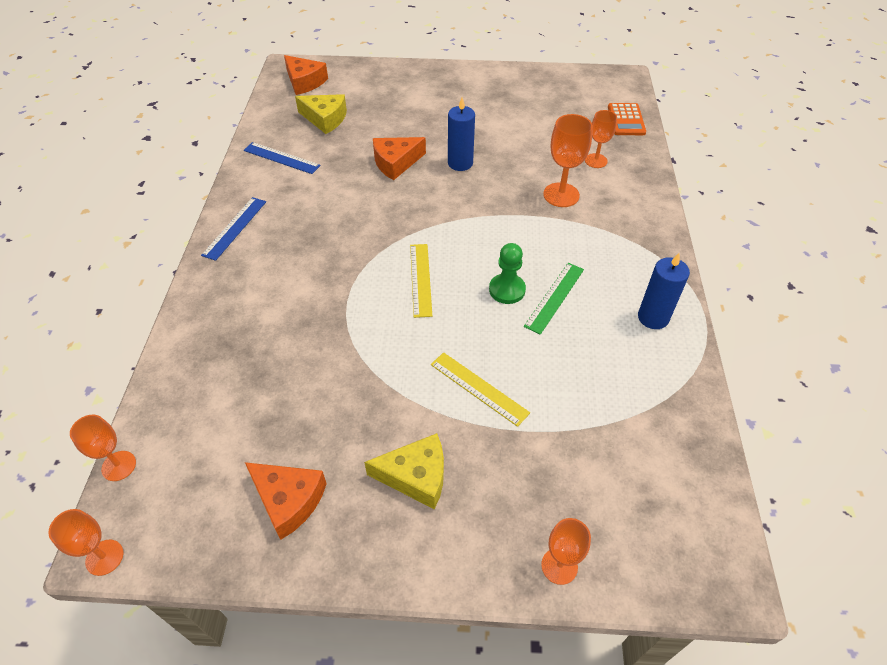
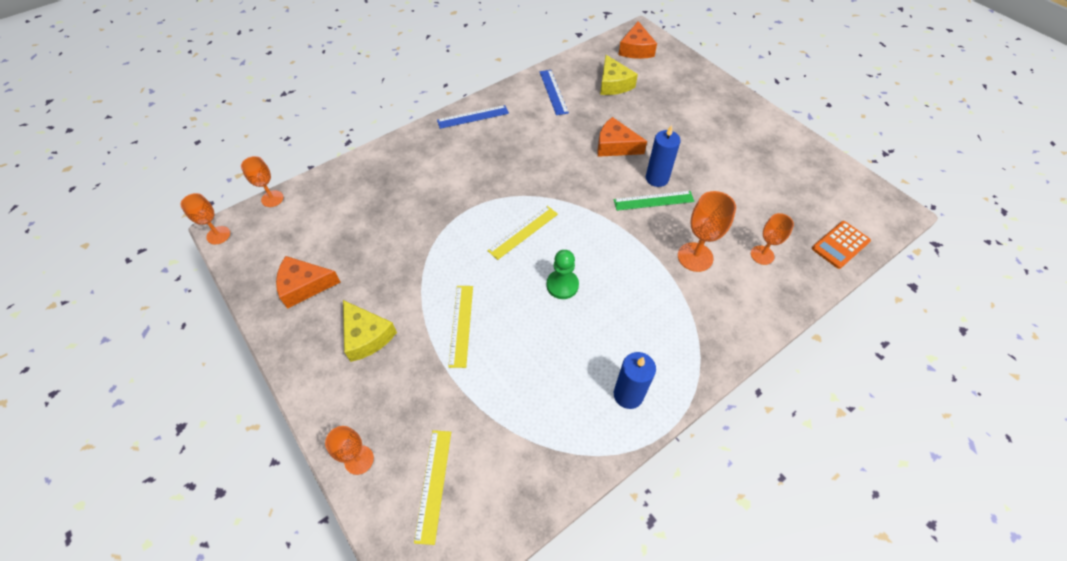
camera: 50 degrees right, 5 degrees up
orange cheese [245,462,327,540] -> orange cheese turned 90 degrees clockwise [276,256,341,309]
green ruler [524,263,584,335] -> green ruler moved to [614,191,695,211]
none -> yellow ruler [414,430,451,545]

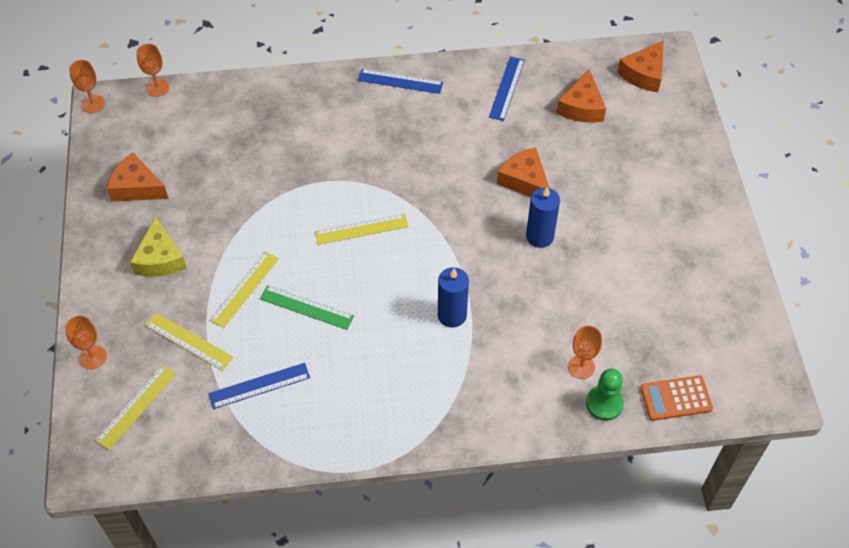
camera: 30 degrees right, 0 degrees up
green pawn [547,250,579,299] -> green pawn moved to [586,369,624,421]
yellow cheese [600,55,638,95] -> orange cheese [556,69,606,123]
green ruler [614,191,695,211] -> green ruler moved to [260,285,354,330]
blue candle [614,352,656,409] -> blue candle moved to [438,267,469,328]
orange goblet [678,191,736,272] -> none
none -> yellow ruler [145,312,234,371]
none -> blue ruler [209,363,310,409]

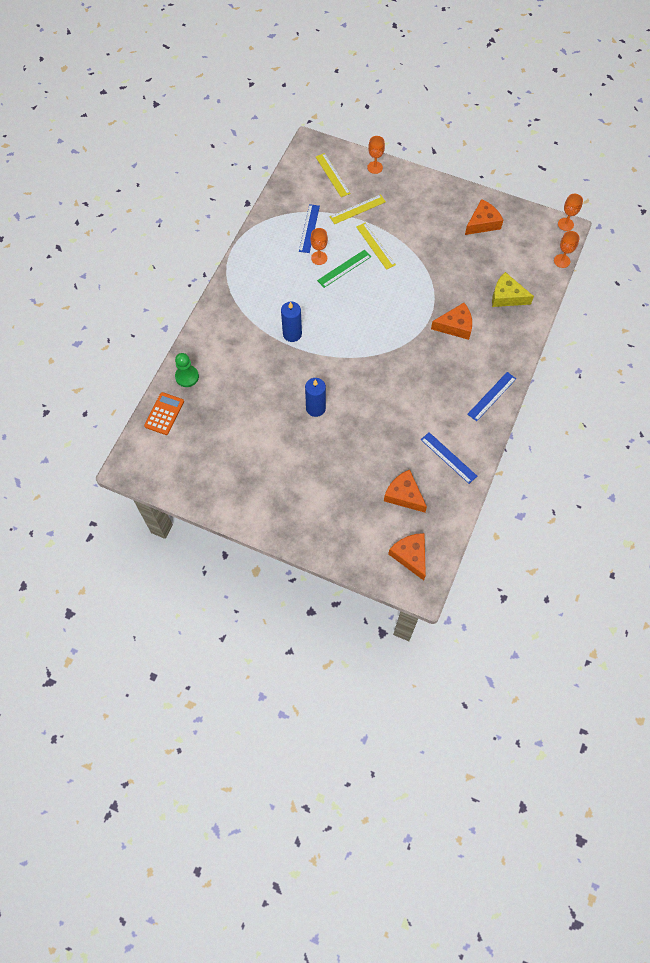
camera: 120 degrees right, 10 degrees up
yellow cheese [130,216,187,277] -> yellow cheese moved to [492,272,534,307]
yellow ruler [315,213,408,245] -> none
orange cheese [497,147,549,197] -> orange cheese moved to [431,303,472,340]
orange goblet [568,325,602,379] -> orange goblet moved to [310,228,328,265]

